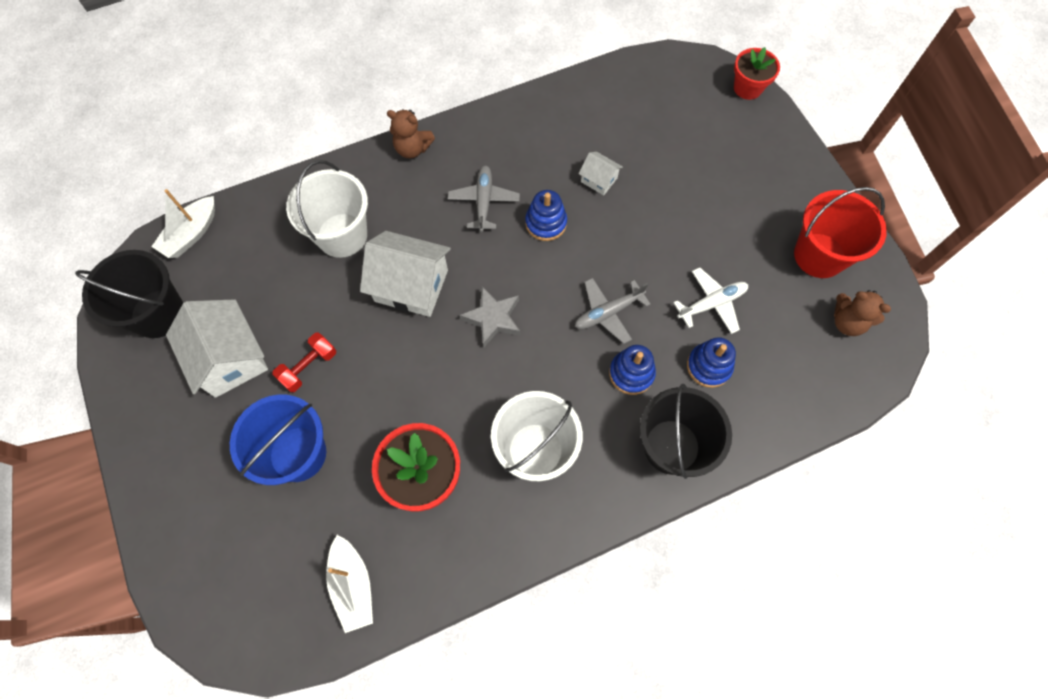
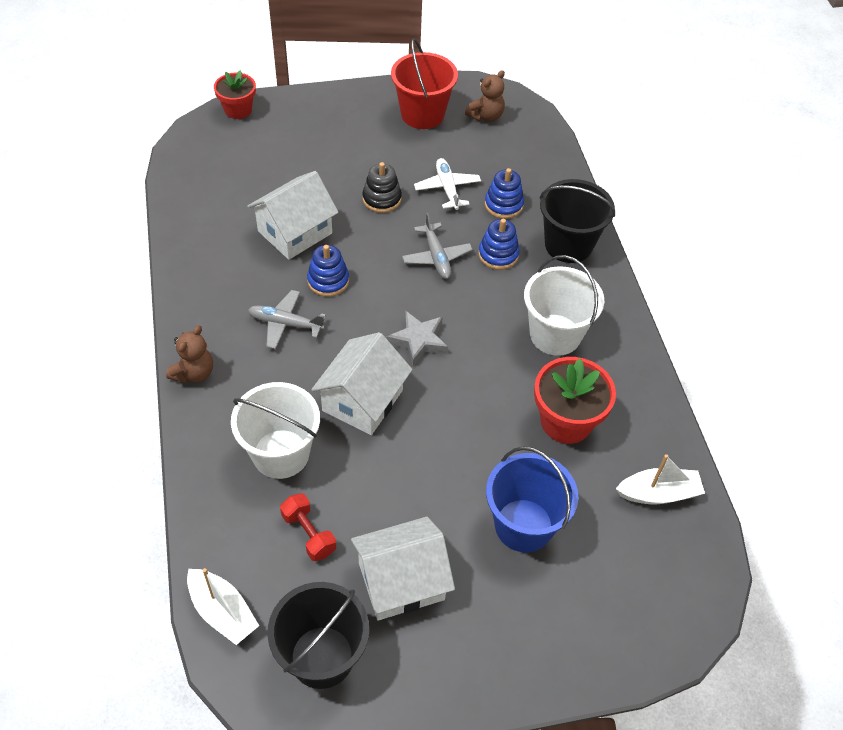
camera: 80 degrees left, 15 degrees down
red dumbbell [272,332,336,392] -> red dumbbell moved to [280,493,336,561]
white house [579,152,623,195] -> white house [247,171,339,260], size x2.01
none -> black stacking toy [362,162,402,213]

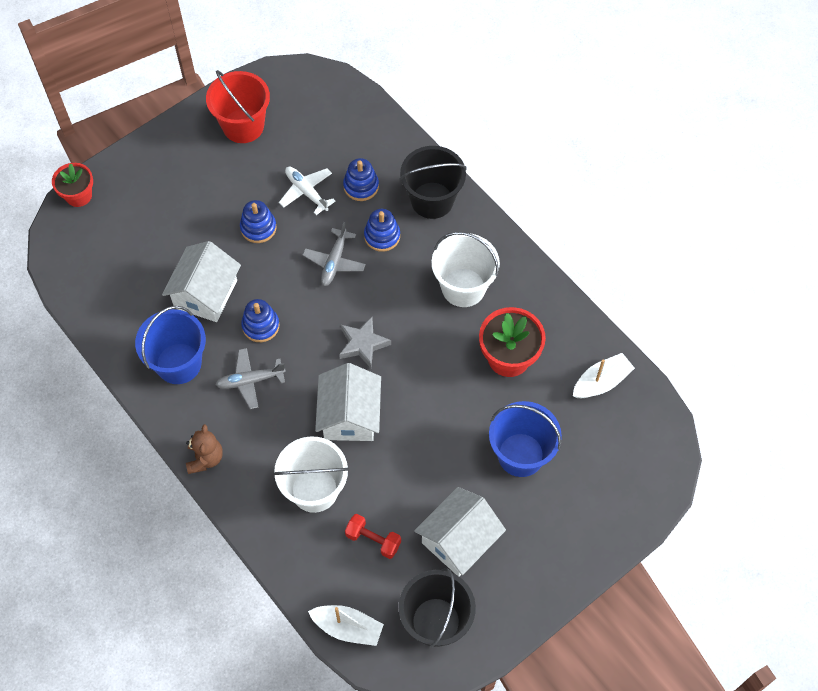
camera: 25 degrees left, 10 degrees up
black stacking toy [362,162,402,213] -> blue stacking toy [240,200,277,243]
grey plane [402,213,473,279] -> grey plane turned 60 degrees clockwise [303,222,366,286]
brown teddy bear [465,70,505,122] -> none
none -> blue bucket [135,306,206,384]

